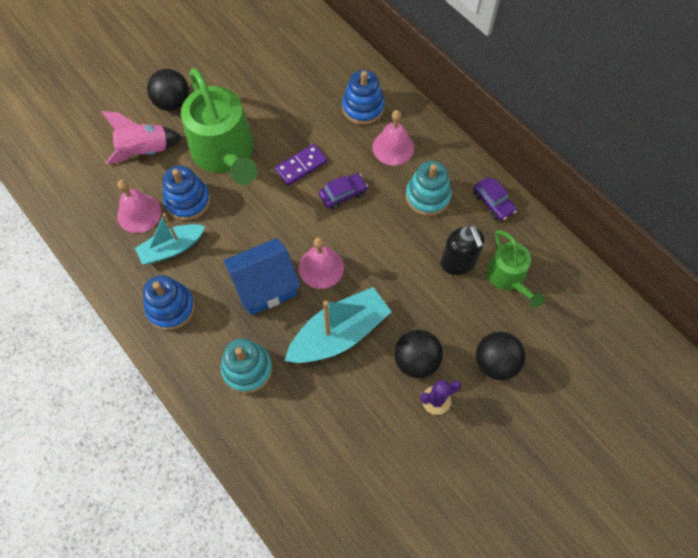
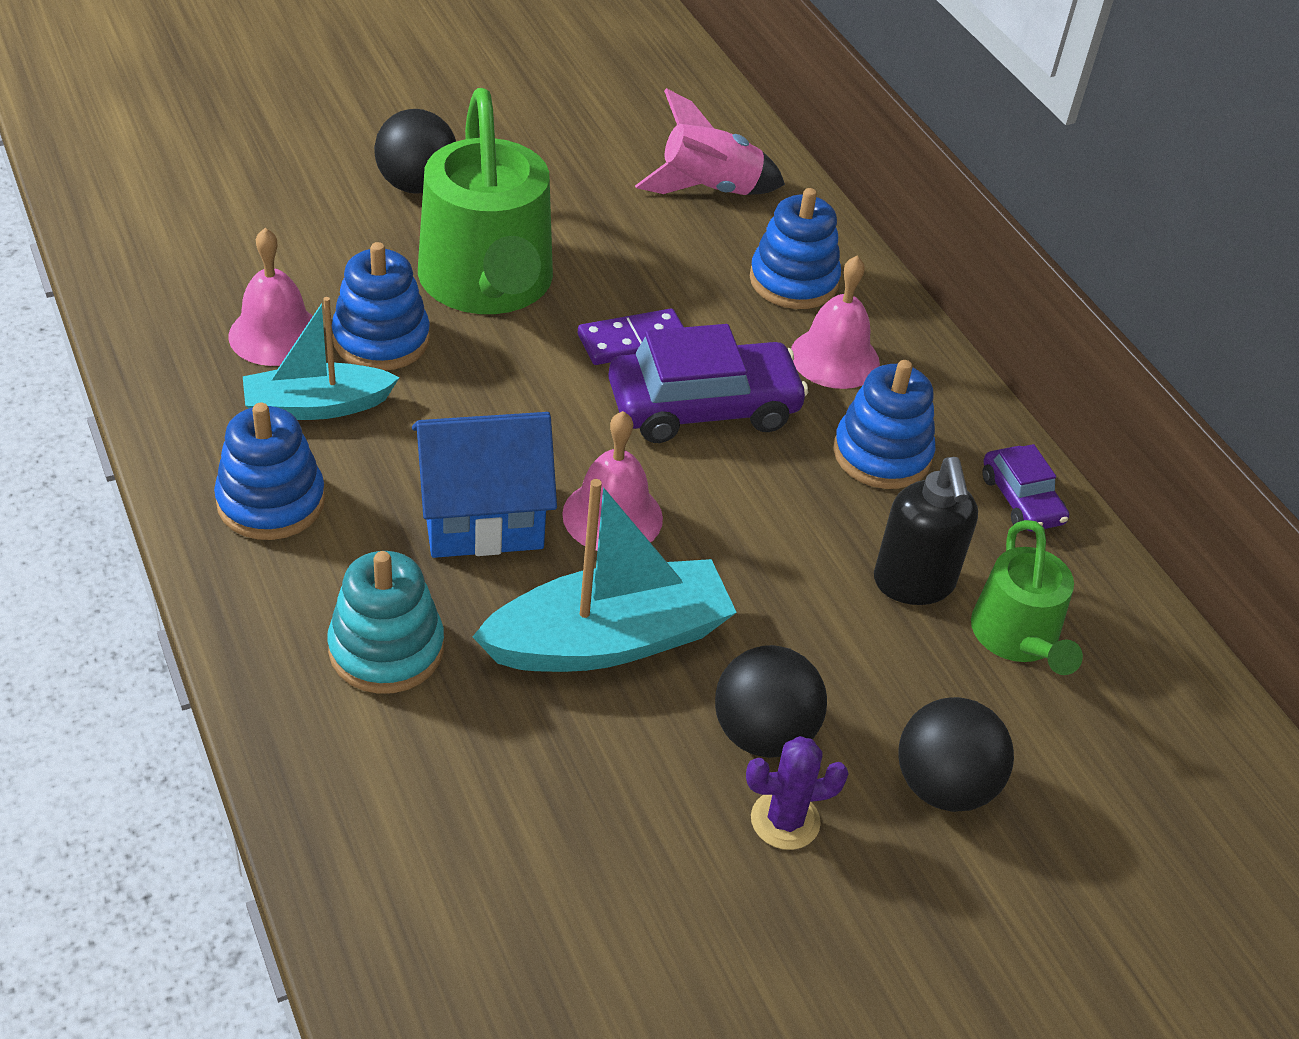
camera: 10 degrees right, 20 degrees down
pink rocket [102,111,182,165] -> pink rocket moved to [635,88,785,195]
purple car [319,173,368,209] -> purple car [608,324,808,443], size x1.85
turquoise stacking toy [405,161,452,216] -> blue stacking toy [833,360,935,489]

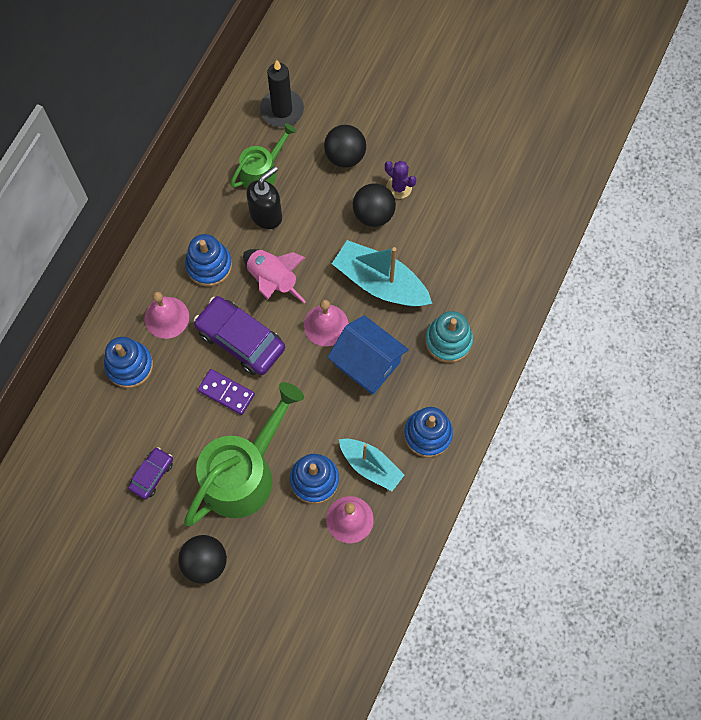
camera: 125 degrees left, 25 degrees up
pink rocket [635,88,785,195] -> pink rocket moved to [243,249,306,303]
purple car [982,444,1069,532] -> purple car moved to [128,447,173,500]
none -> black candle [260,60,304,127]

